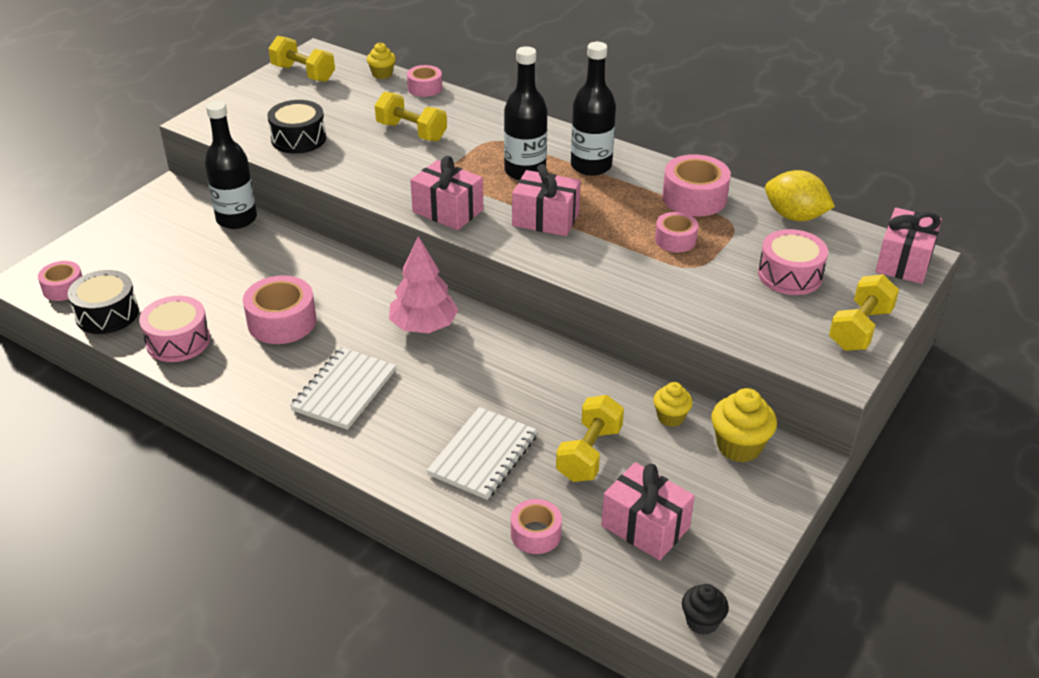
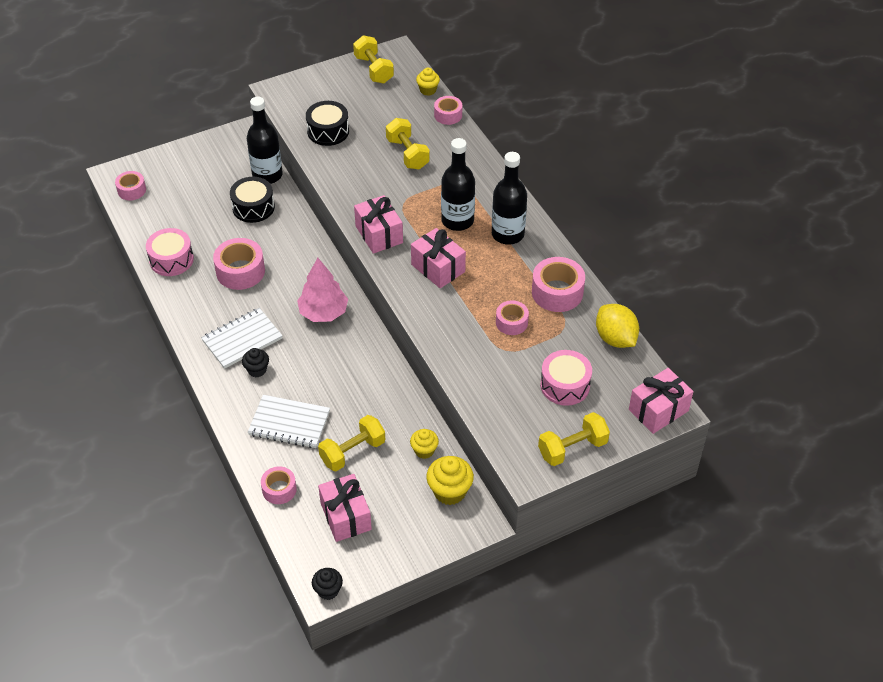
camera: 30 degrees right, 10 degrees up
black drum [68,270,139,334] -> black drum moved to [230,177,275,223]
white notebook [427,407,538,500] -> white notebook turned 45 degrees clockwise [248,395,330,448]
none -> black cupcake [242,348,269,377]

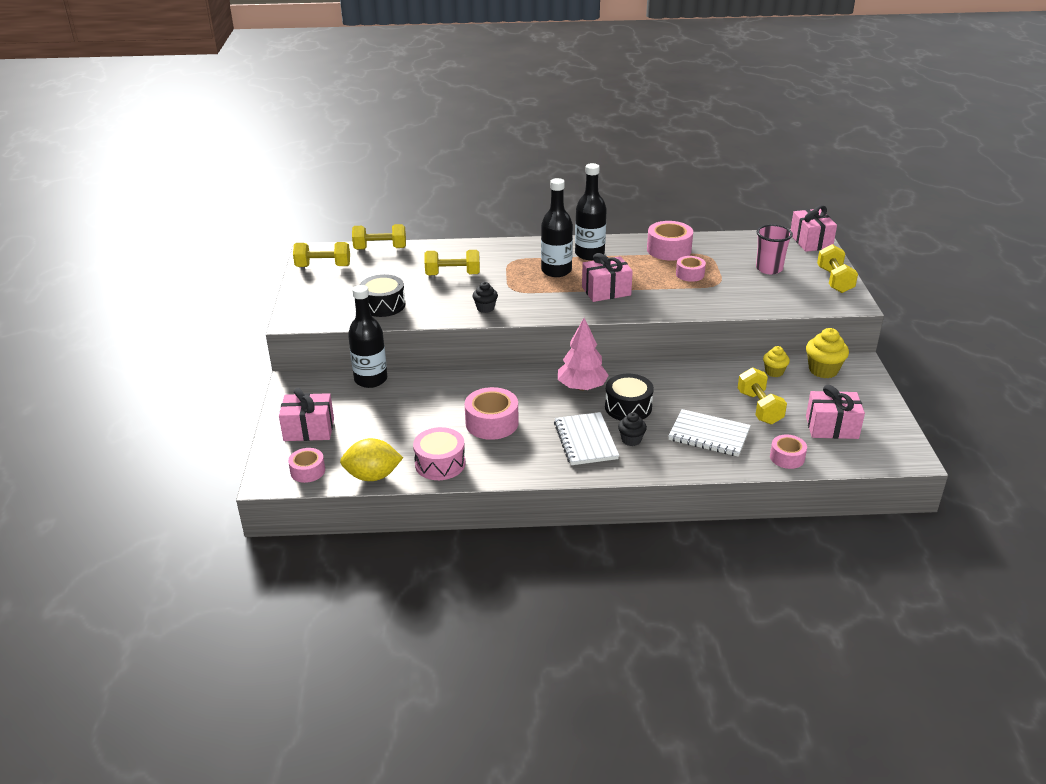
camera: 65 degrees left, 15 degrees down
black drum [230,177,275,223] -> black drum moved to [605,374,654,421]
white notebook [248,395,330,448] -> white notebook turned 75 degrees clockwise [668,409,751,457]
black cupcake [312,568,343,600] -> black cupcake moved to [473,282,498,313]
pink gift [354,195,403,254] -> pink gift moved to [279,388,334,441]
yellow cupcake [416,68,440,95] -> yellow dumbbell [352,224,406,250]
pink tape [434,96,462,125] -> none
pink drum [540,350,592,406] -> pink cup [756,224,793,274]
yellow lemon [596,304,639,348] -> yellow lemon moved to [340,438,403,481]

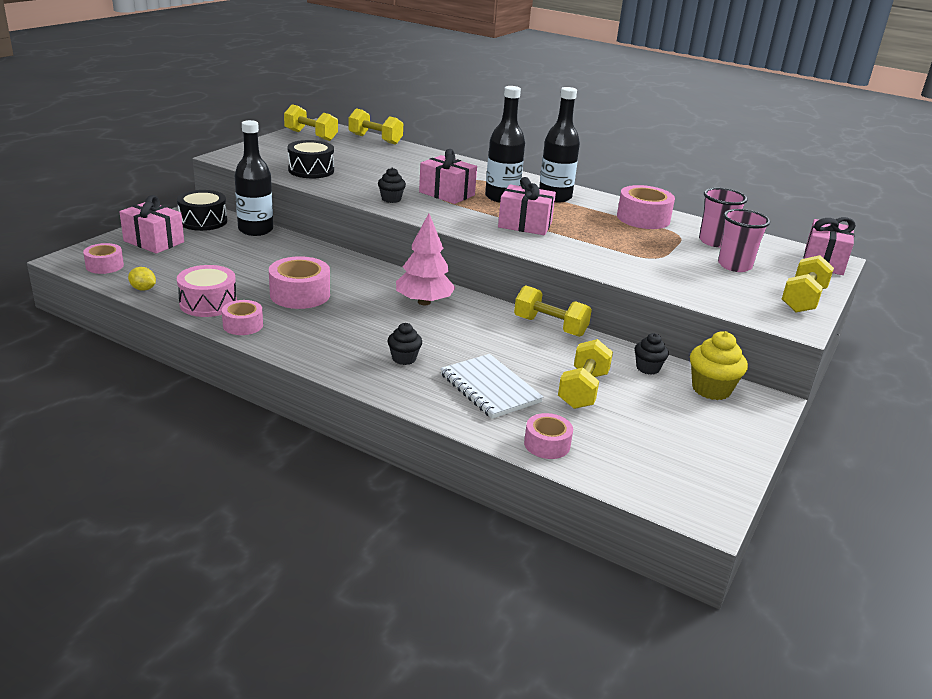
camera: 30 degrees right, 5 degrees down
yellow lemon [340,438,403,481] -> yellow lemon [128,267,156,291], size x0.52
yellow dumbbell [425,250,480,275] -> yellow dumbbell moved to [514,285,592,337]
white notebook [554,412,619,465] -> none
black drum [605,374,654,421] -> black drum moved to [177,190,227,231]
pink tape [676,256,706,282] -> pink tape moved to [222,300,263,335]
yellow cupcake [763,346,790,377] -> black cupcake [634,333,669,375]
pink gift [806,385,865,439] -> pink gift moved to [419,149,477,204]
none -> pink cup [699,188,748,247]

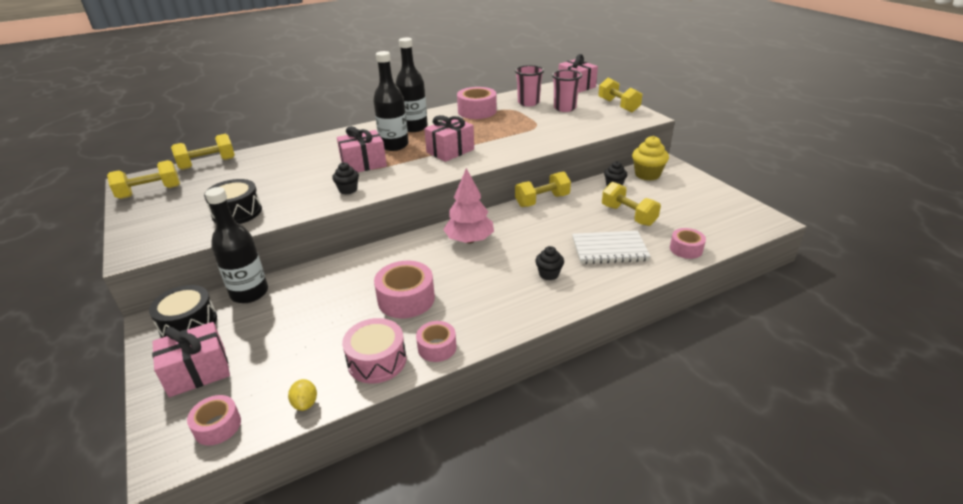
camera: 55 degrees left, 5 degrees up
yellow lemon [128,267,156,291] -> yellow lemon turned 75 degrees counterclockwise [288,379,317,411]

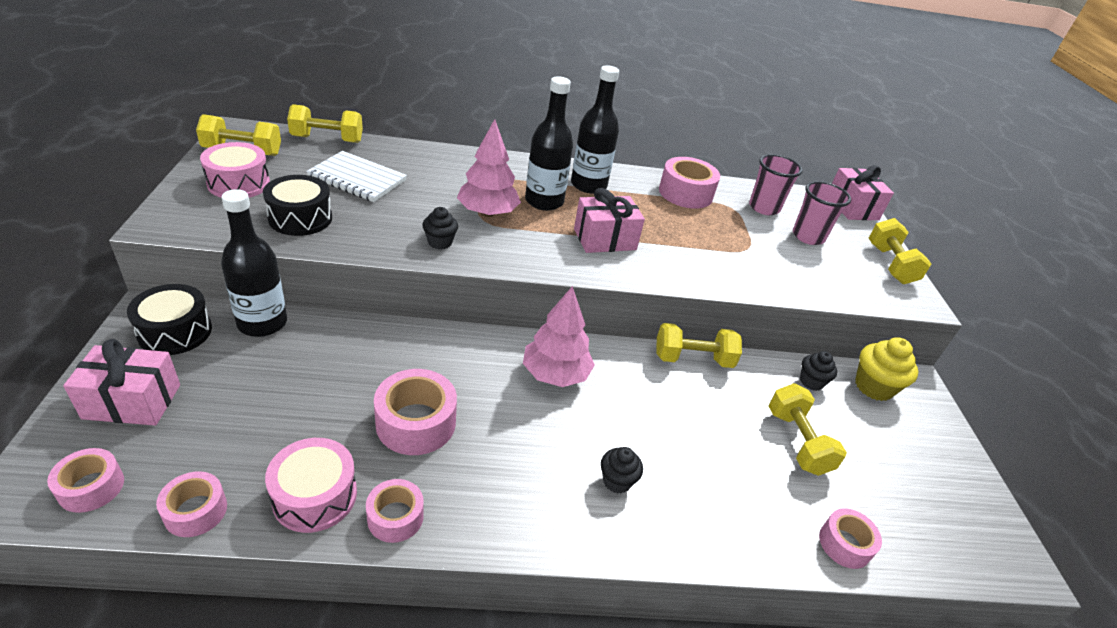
camera: 20 degrees right, 5 degrees up
yellow lemon [288,379,317,411] -> pink tape [156,471,227,537]
pink gift [337,126,387,172] -> pink tree [457,119,521,217]
white notebook [572,231,651,264] -> white notebook moved to [306,151,407,202]
none -> pink drum [200,142,270,198]

